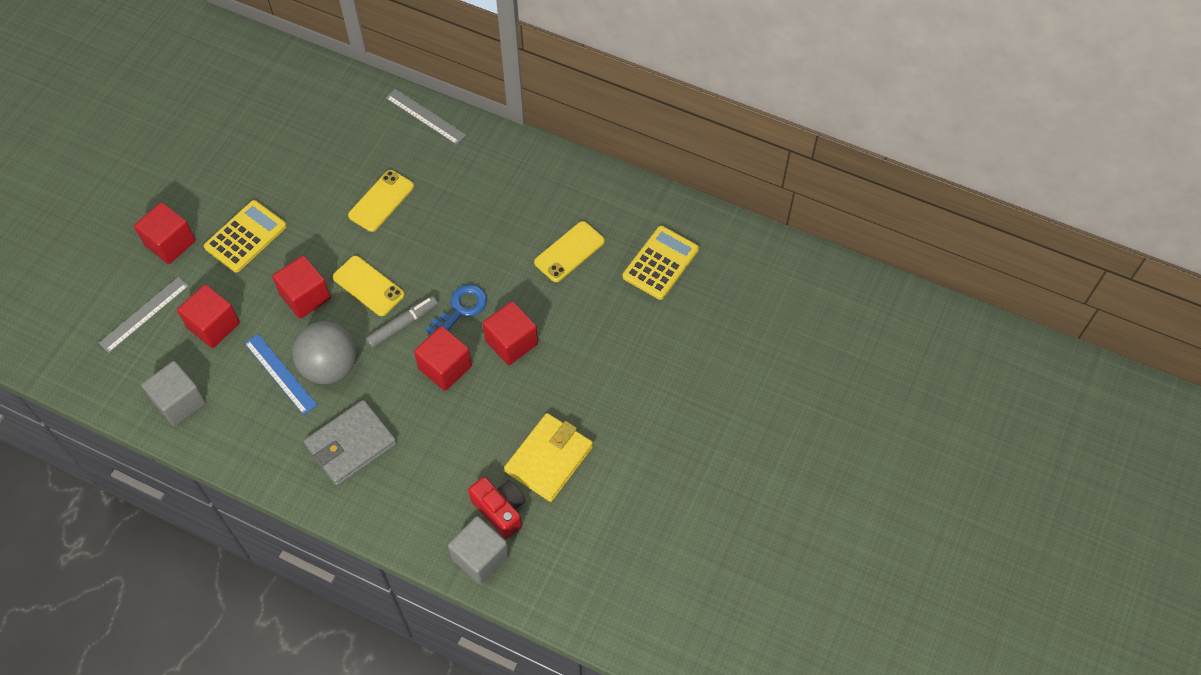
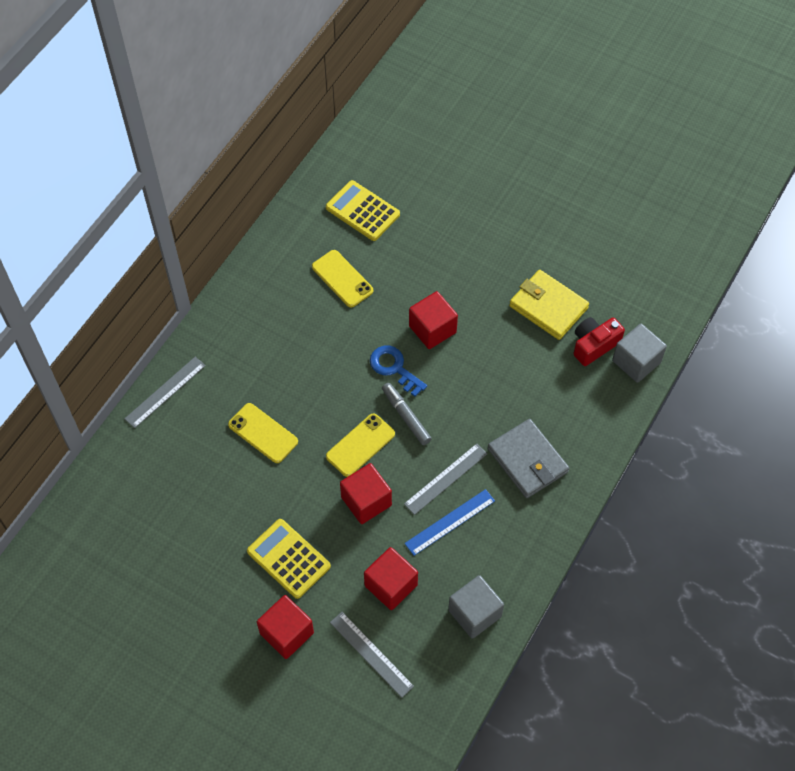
camera: 85 degrees left, 0 degrees up
grey ball [292,321,356,384] -> grey ruler [404,443,487,515]
red cube [414,326,472,391] -> none

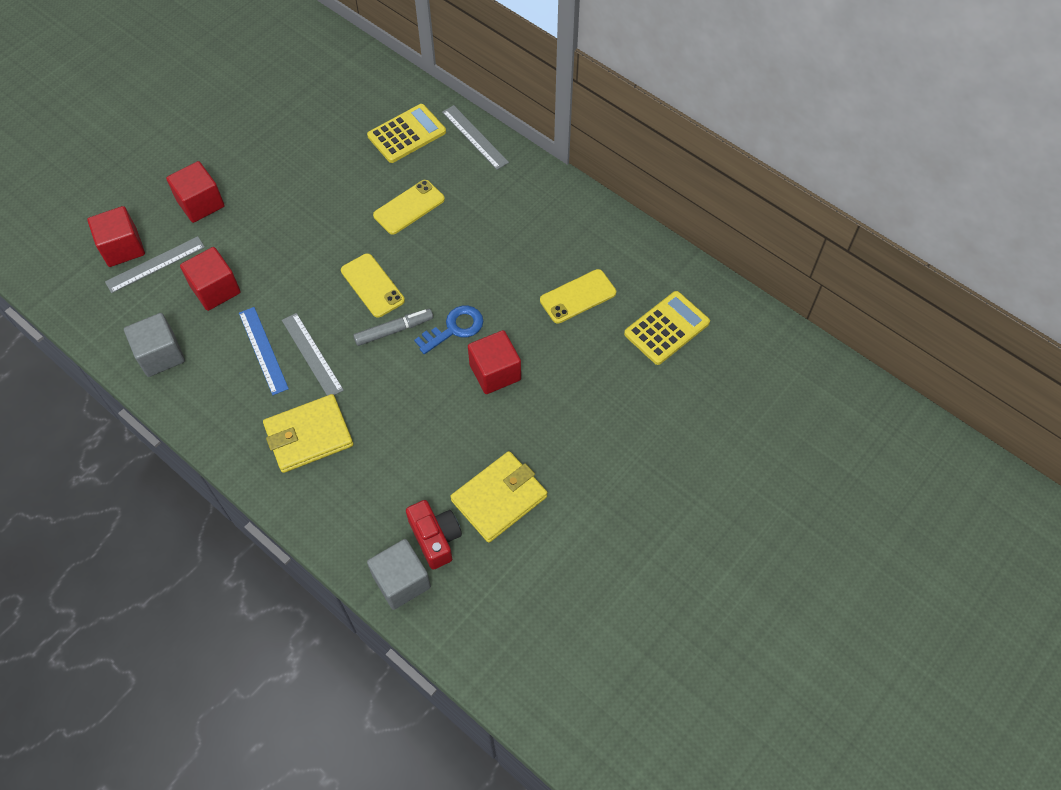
camera: 100 degrees right, 0 degrees up
yellow calculator [247,519,331,599] -> yellow calculator moved to [367,104,446,163]
red cube [340,463,392,524] -> red cube moved to [87,206,145,267]
grey wallet [488,419,569,498] -> yellow wallet [263,394,353,473]

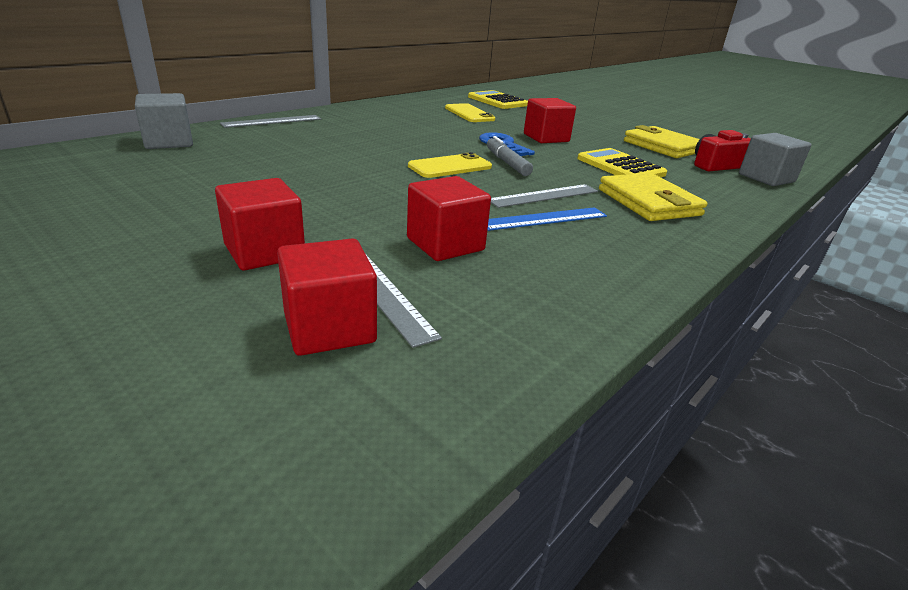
camera: 90 degrees left, 30 degrees down
grey cube [124,313,185,377] -> grey cube moved to [135,93,193,149]
yellow calculator [367,104,446,163] -> yellow calculator moved to [577,148,667,177]
yellow phone [373,180,445,235] -> none

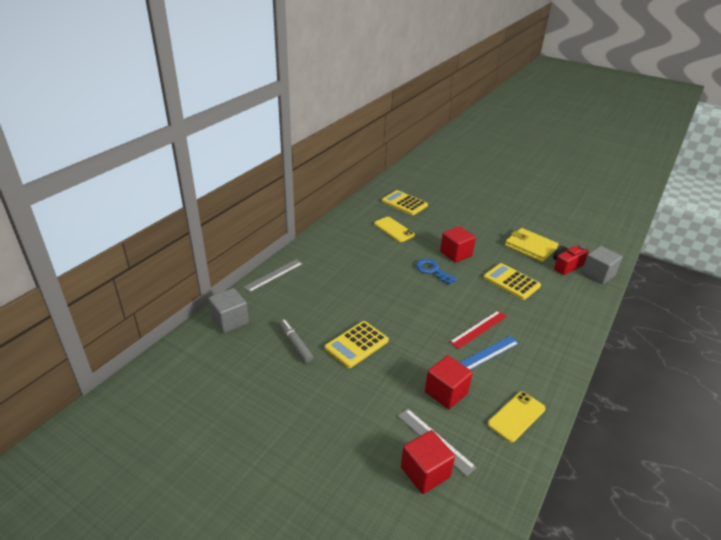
camera: 10 degrees left, 5 degrees up
red cube [215,178,305,270] -> none
yellow phone [408,152,492,178] -> yellow phone moved to [488,392,546,443]
grey marker [487,136,533,176] -> grey marker moved to [279,319,314,363]
grey ruler [491,184,598,208] -> red ruler [450,311,507,349]
yellow wallet [599,173,707,221] -> none
none -> yellow calculator [325,321,389,368]

